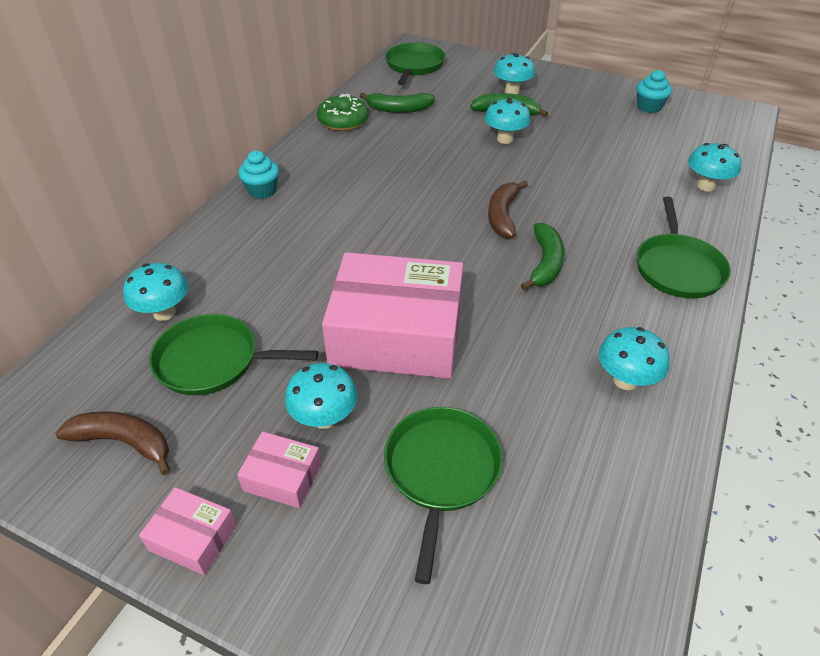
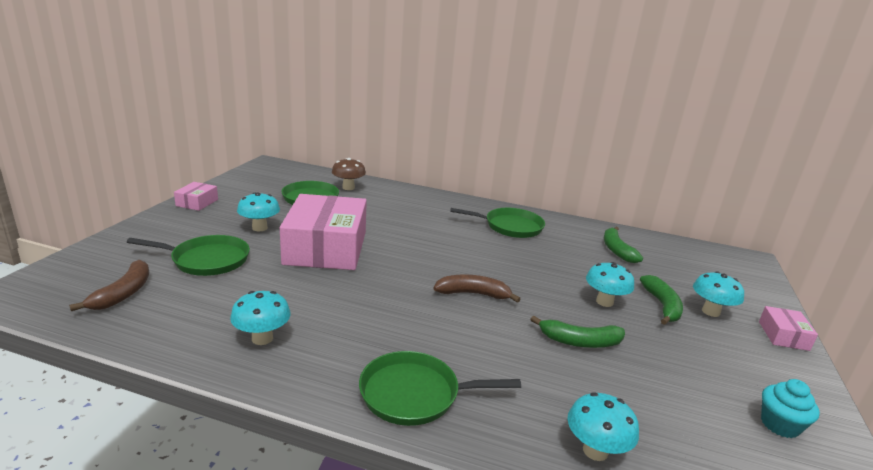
camera: 80 degrees right, 20 degrees down
brown banana [55,411,170,475] -> brown banana moved to [69,260,149,311]
turquoise mushroom [123,263,188,321] -> brown mushroom [332,158,366,190]
pink box [237,432,321,508] -> pink box moved to [759,306,818,351]
turquoise cupcake [238,151,279,199] -> none
green donut [317,94,369,131] -> none
green pan [385,43,446,85] -> green pan moved to [450,208,545,238]
green banana [521,223,564,290] -> green banana moved to [530,315,625,348]

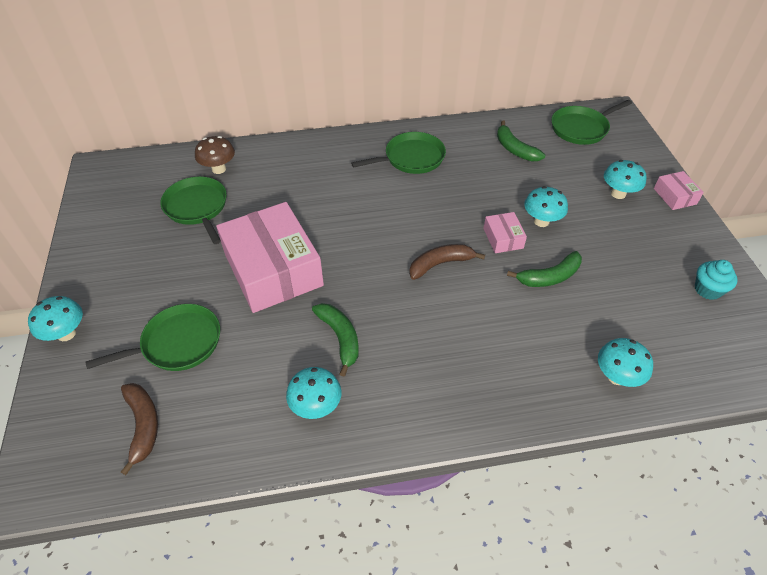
camera: 25 degrees left, 25 degrees up
pink box [174,182,218,211] -> pink box moved to [483,212,527,253]
turquoise mushroom [237,192,280,232] -> turquoise mushroom moved to [28,296,83,341]
green pan [359,351,521,426] -> green pan moved to [551,100,632,145]
green banana [640,275,683,325] -> green banana moved to [312,303,359,377]

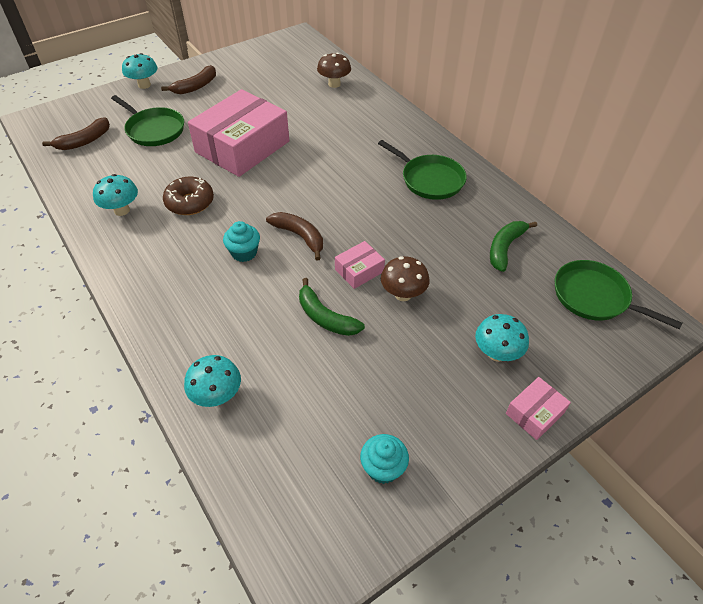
camera: 65 degrees right, 0 degrees up
green pan [160,176,227,244] -> none
green banana [312,303,359,377] -> brown donut [163,177,214,215]
turquoise mushroom [524,186,568,227] -> brown mushroom [381,256,430,301]
none -> brown banana [161,65,216,94]
none -> turquoise cupcake [223,221,260,262]

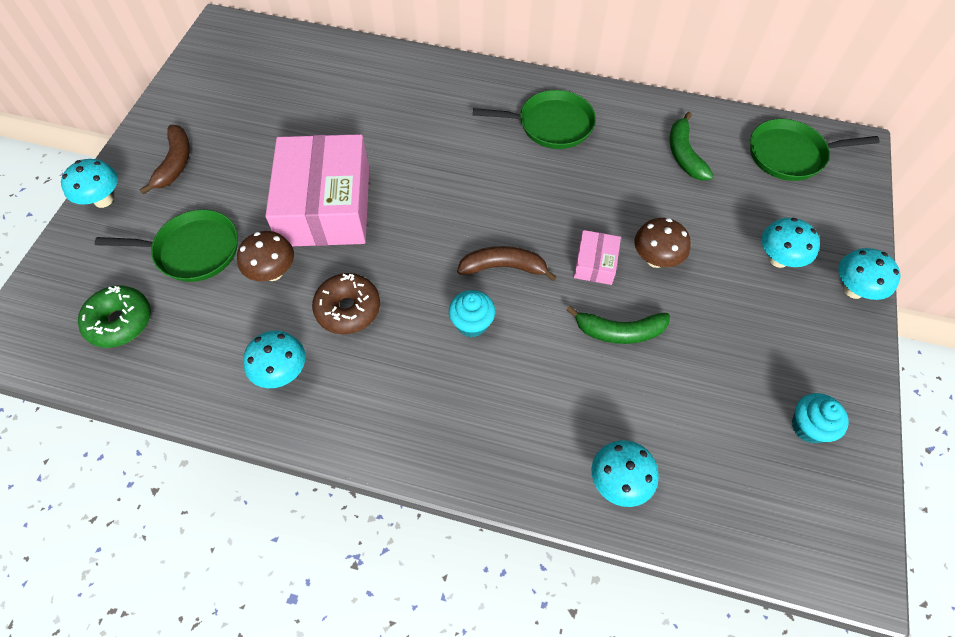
camera: 40 degrees left, 10 degrees up
brown banana [42,117,110,150] -> green donut [78,286,151,348]
brown mushroom [317,53,351,88] -> brown mushroom moved to [237,231,294,281]
pink box [506,377,571,440] -> turquoise mushroom [838,248,901,300]

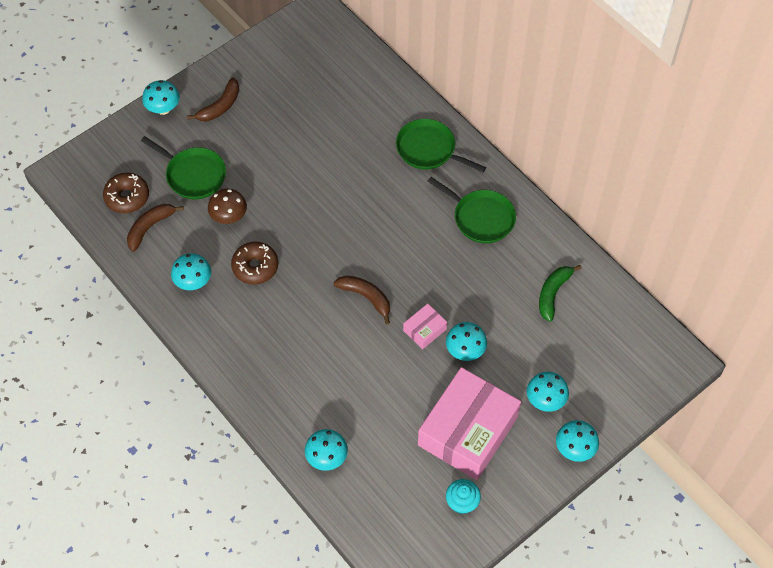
camera: 35 degrees right, 0 degrees up
green donut [78,286,151,348] -> brown donut [103,173,149,213]
pink box [265,134,369,246] -> pink box moved to [418,367,521,480]
turquoise cupcake [449,290,495,337] -> none
green banana [566,306,670,344] -> none
brown mushroom [634,218,691,268] -> turquoise mushroom [446,322,487,361]
green pan [750,119,880,181] -> green pan moved to [396,119,486,172]
none -> brown banana [127,204,184,252]

